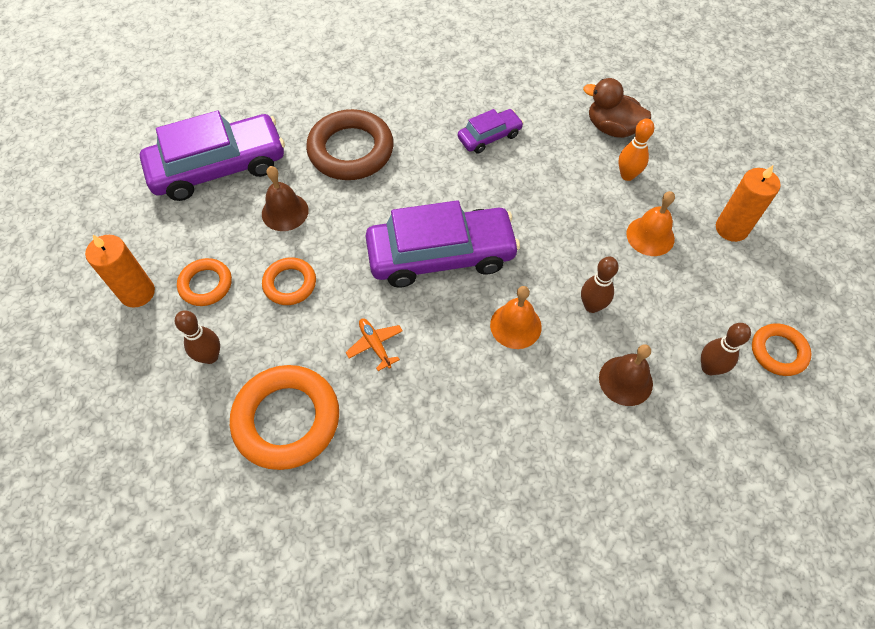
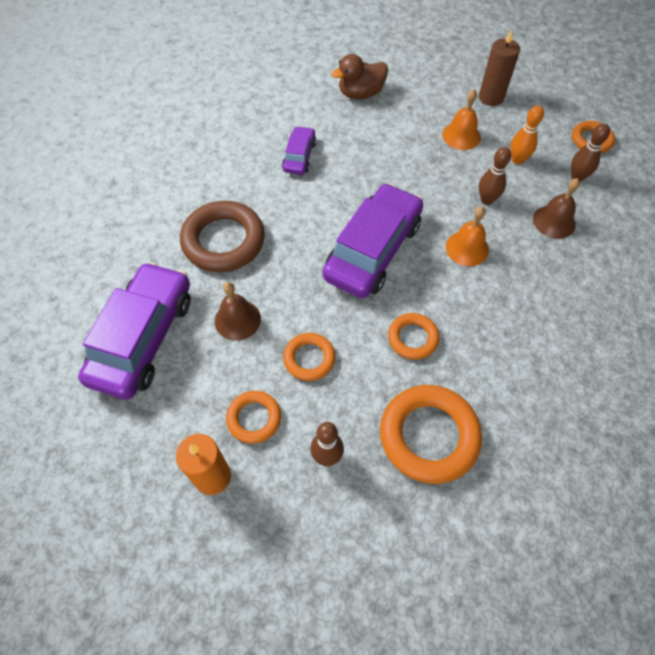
camera: 50 degrees left, 0 degrees up
orange plane [345,319,403,371] -> orange ring [388,313,439,360]
orange bowling pin [618,118,654,181] -> orange bowling pin moved to [511,105,544,164]
orange candle [716,165,781,242] -> brown candle [479,29,520,106]

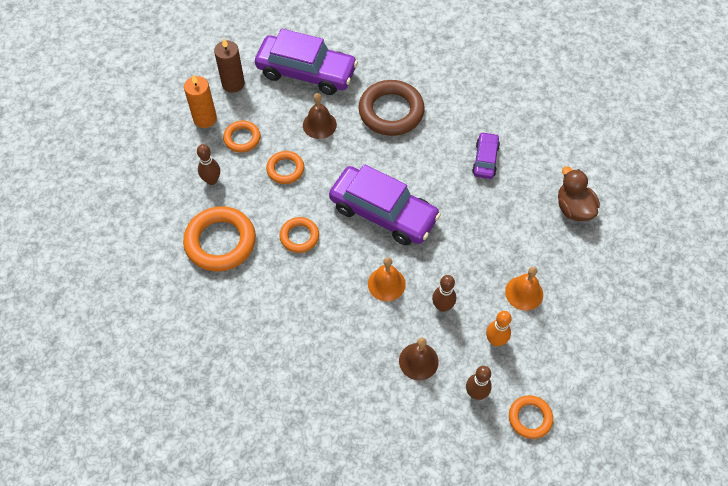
camera: 90 degrees right, 0 degrees up
purple car [282,126,316,175] -> purple car turned 90 degrees counterclockwise [472,132,500,179]
brown candle [479,29,520,106] -> brown candle moved to [214,38,245,93]

